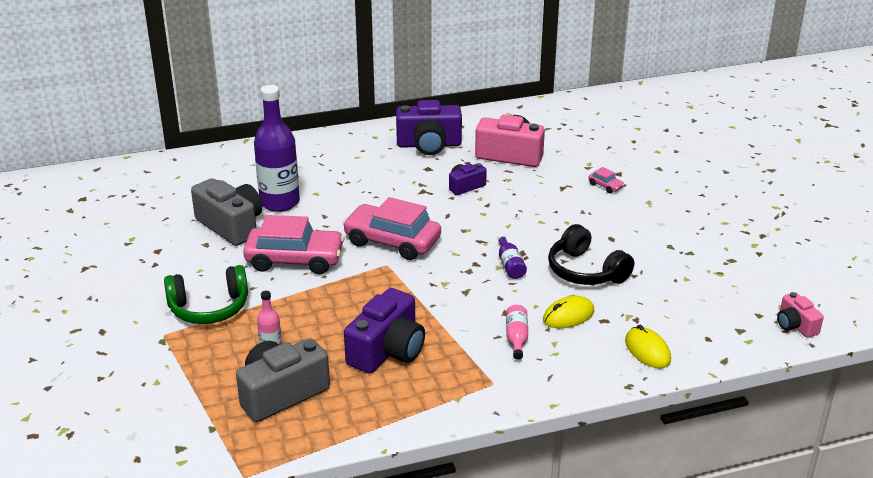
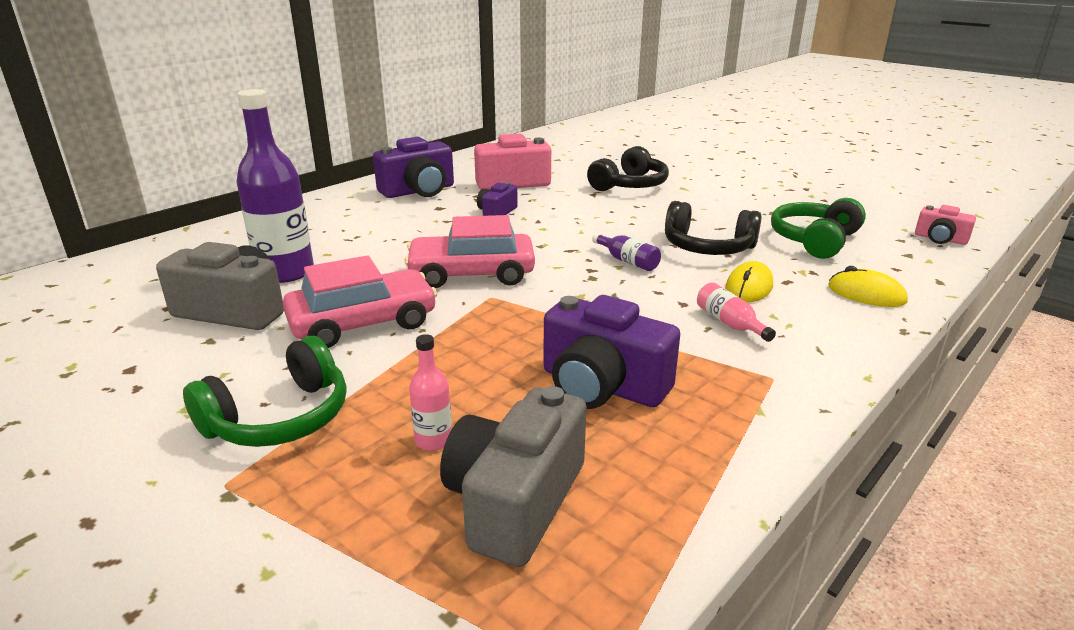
camera: 30 degrees left, 5 degrees down
purple camera [344,288,425,373] -> purple camera turned 120 degrees clockwise [543,295,680,409]
pink car [588,167,624,193] -> black headphones [587,146,669,191]
none -> green headphones [771,198,866,259]

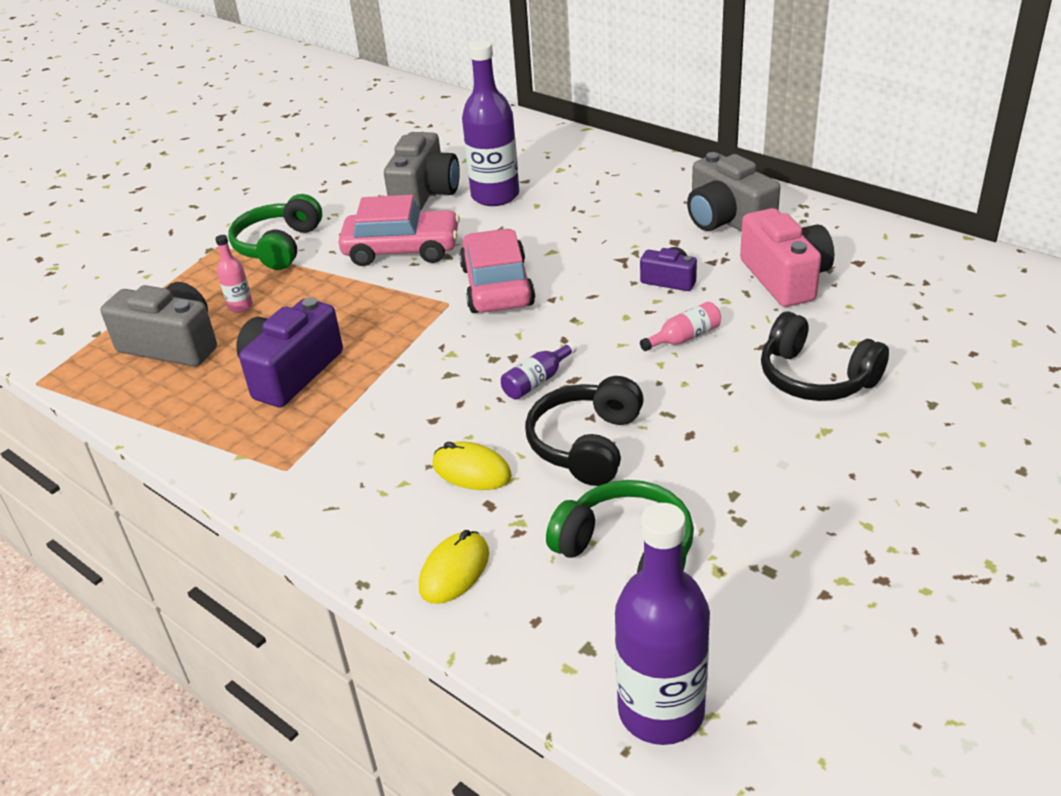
camera: 90 degrees right, 10 degrees up
green headphones [183,336,347,447] -> green headphones turned 60 degrees clockwise [228,194,322,270]
pink car [283,255,437,348] -> pink car turned 60 degrees counterclockwise [339,195,460,266]
purple camera [373,137,454,198] -> grey camera [687,152,780,232]
pink bottle [697,282,776,342] -> pink bottle moved to [640,302,721,351]
pink camera [915,205,976,245] -> purple bottle [615,503,710,745]

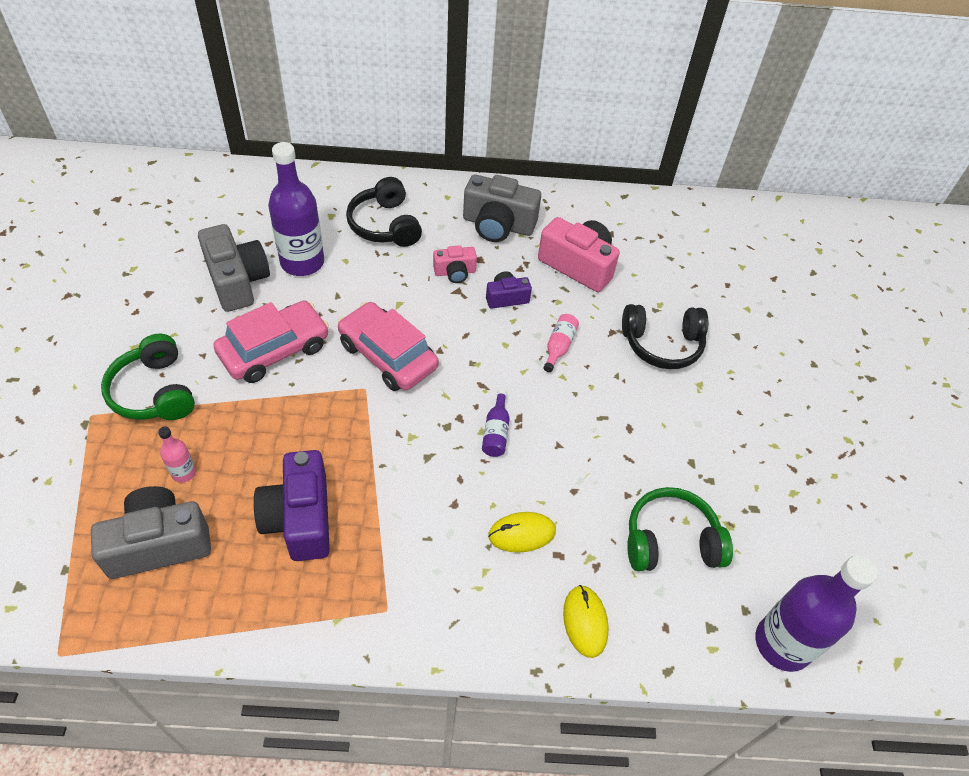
camera: 45 degrees left, 15 degrees up
black headphones [525,376,644,486] -> black headphones moved to [346,177,422,247]
none -> pink camera [433,245,477,283]

